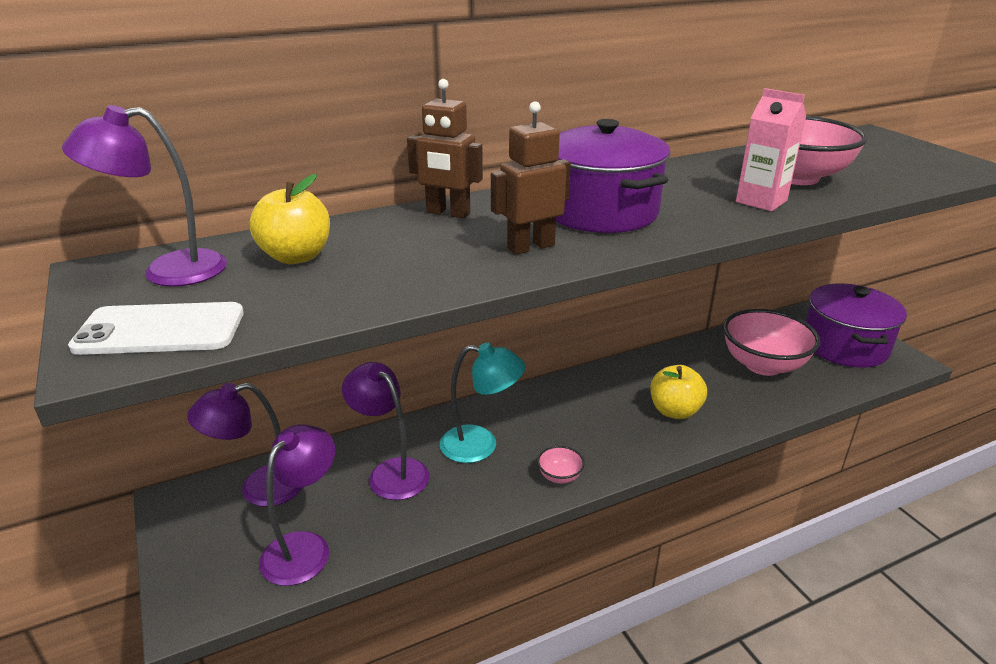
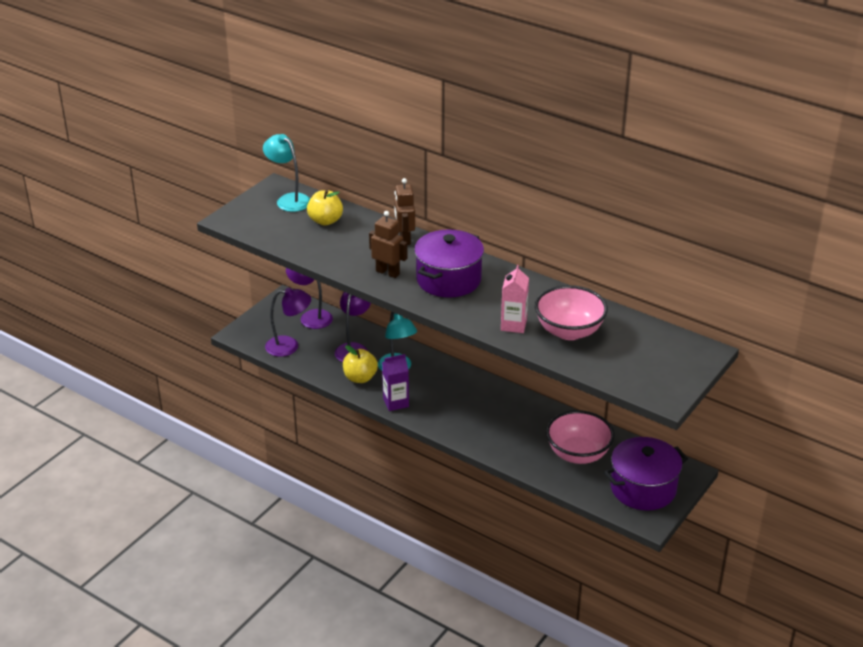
camera: 60 degrees right, 5 degrees up
purple lamp [62,105,227,287] -> turquoise lamp [263,134,310,212]
white phone [68,302,244,355] -> none
pink bowl [537,446,585,484] -> purple carton [382,354,409,411]
yellow apple [650,365,707,419] -> yellow apple moved to [343,345,378,383]

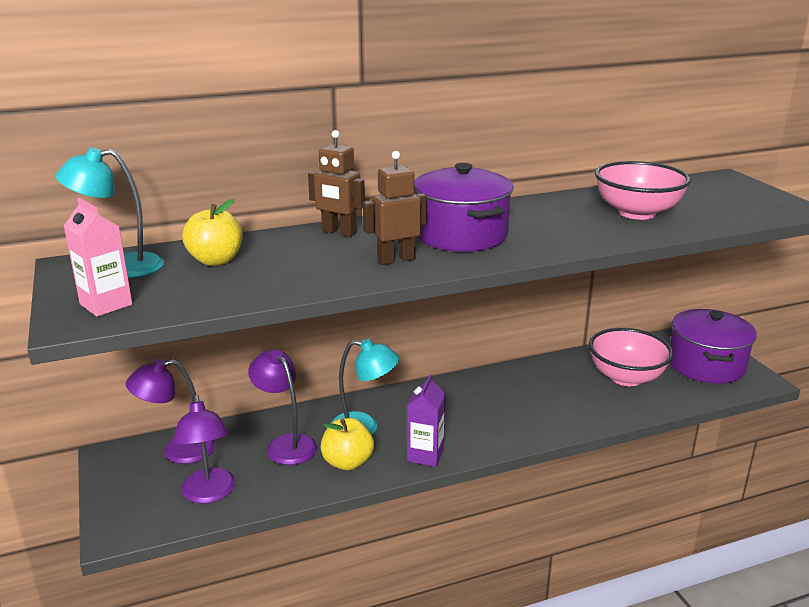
camera: 55 degrees left, 10 degrees down
purple lamp [265,288,311,357] -> purple lamp turned 135 degrees clockwise [173,395,236,504]
pink carton [501,265,529,333] -> pink carton moved to [64,198,132,317]

